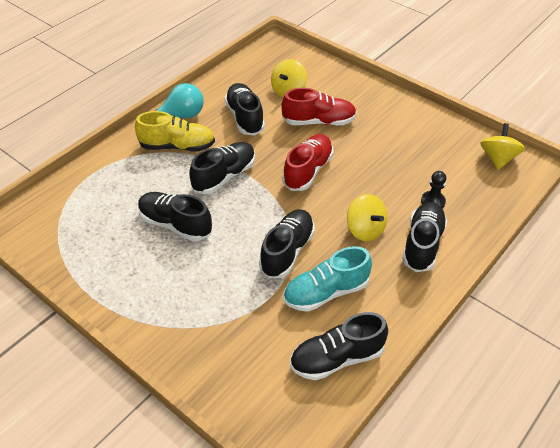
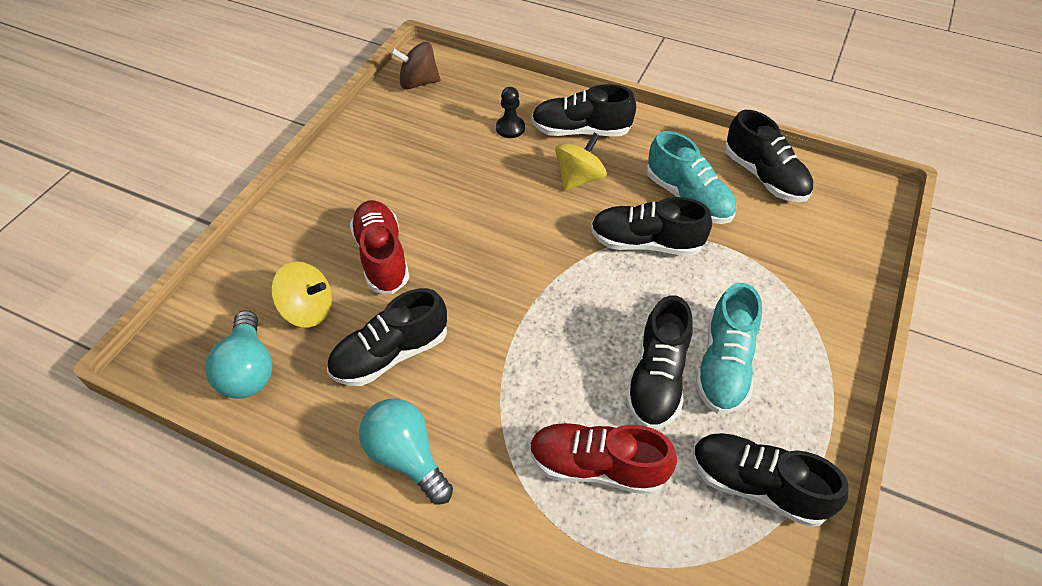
camera: 105 degrees left, 5 degrees up
yellow shoe [135,111,215,151] -> none
black shoe [189,142,255,194] -> black shoe moved to [693,433,848,527]
red shoe [282,134,333,191] -> red shoe moved to [529,423,677,495]
yellow spinning top [480,123,525,170] -> brown spinning top [391,42,440,89]
none -> turquoise light bulb [205,310,273,399]
none -> turquoise shoe [695,283,762,414]

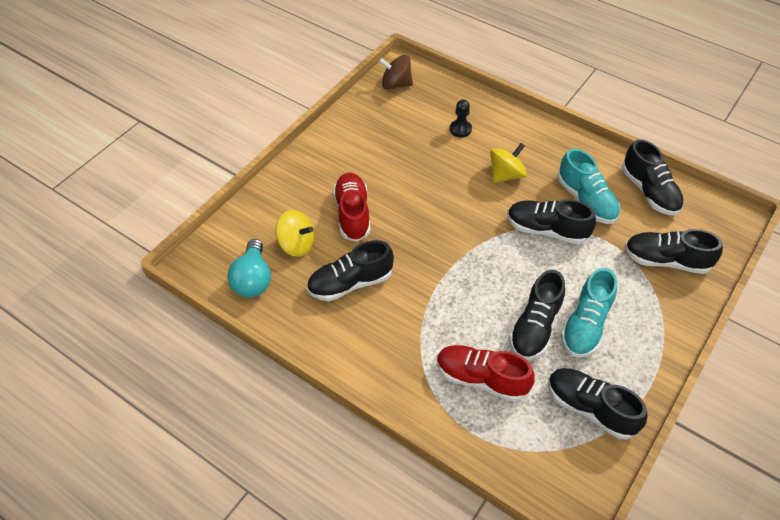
camera: 10 degrees right, 0 degrees up
turquoise light bulb [359,399,453,504] -> none
black shoe [531,84,636,136] -> black shoe moved to [625,229,723,274]

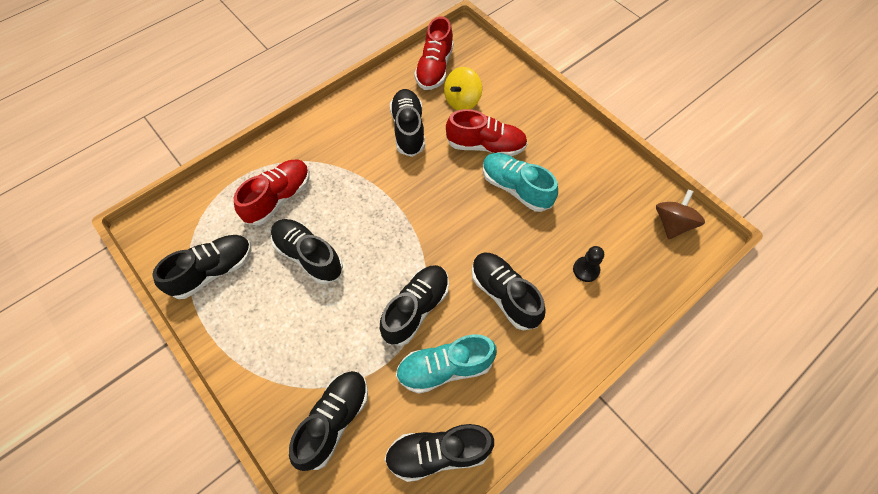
camera: 105 degrees right, 10 degrees up
turquoise light bulb [228,239,271,298] -> red shoe [414,16,454,90]
yellow spinning top [490,143,527,183] -> black shoe [472,253,546,331]
turquoise shoe [561,268,617,358] -> turquoise shoe moved to [483,153,558,212]

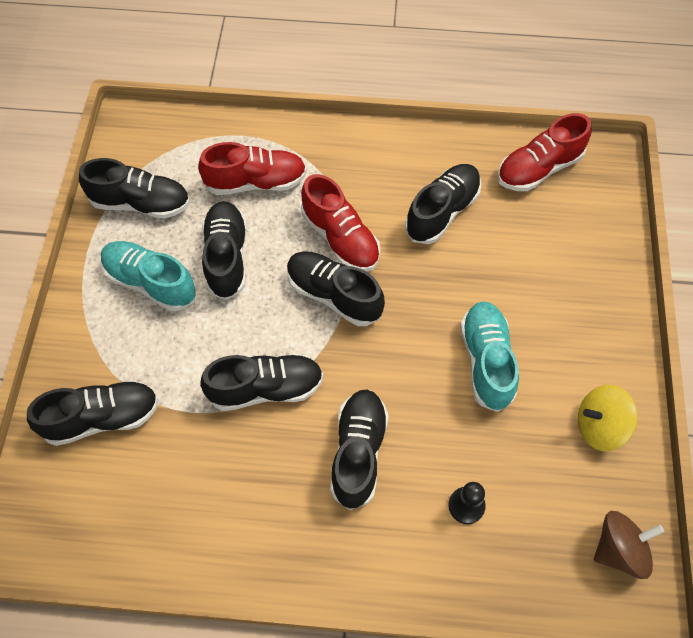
camera: 45 degrees right, 0 degrees up
black shoe [385,424,494,482] -> black shoe moved to [287,251,385,326]
turquoise shoe [396,334,497,394] -> turquoise shoe moved to [101,241,197,311]
yellow spinning top [444,67,482,110] -> yellow spinning top moved to [578,385,638,451]
red shoe [446,109,528,156] -> red shoe moved to [301,174,380,272]

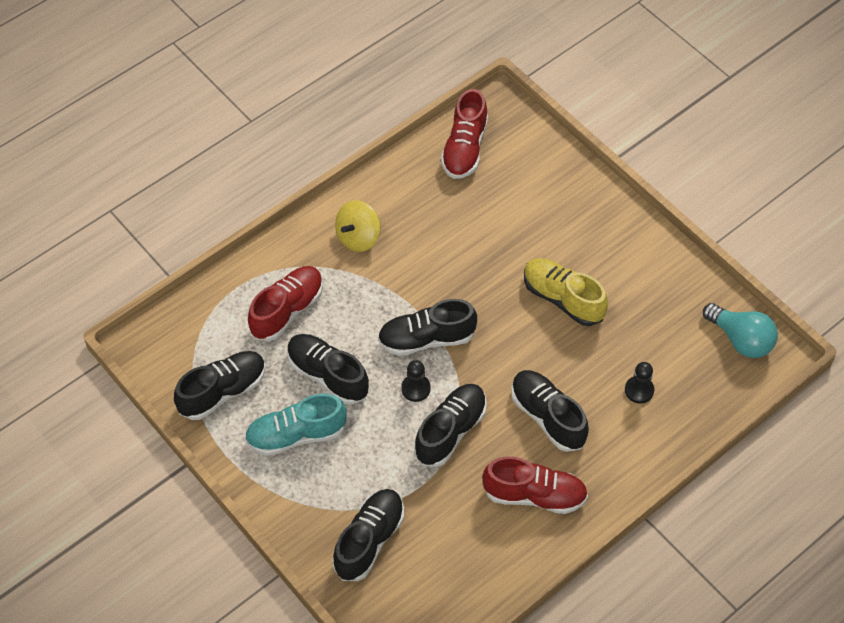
camera: 45 degrees left, 5 degrees down
red shoe [301,174,380,272] -> red shoe moved to [482,456,588,514]
black shoe [405,164,481,244] -> none
turquoise shoe [460,301,519,412] -> yellow shoe [524,258,608,326]
yellow spinning top [578,385,638,451] -> yellow spinning top moved to [335,200,380,252]
brown spinning top [594,511,664,579] -> turquoise light bulb [703,303,778,358]
none -> black pawn [401,360,431,402]

